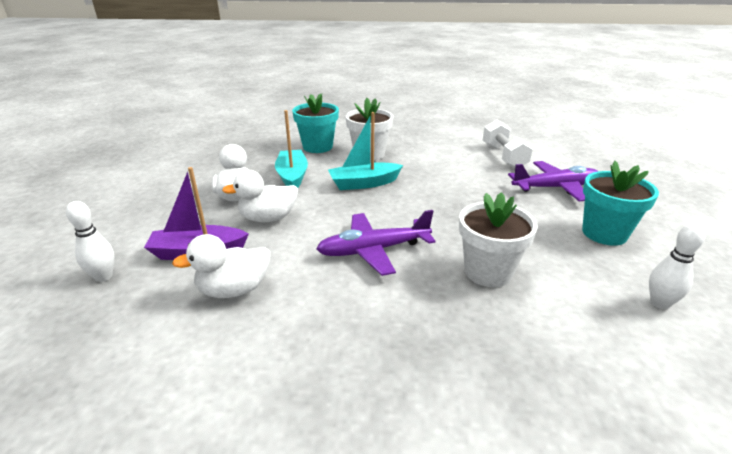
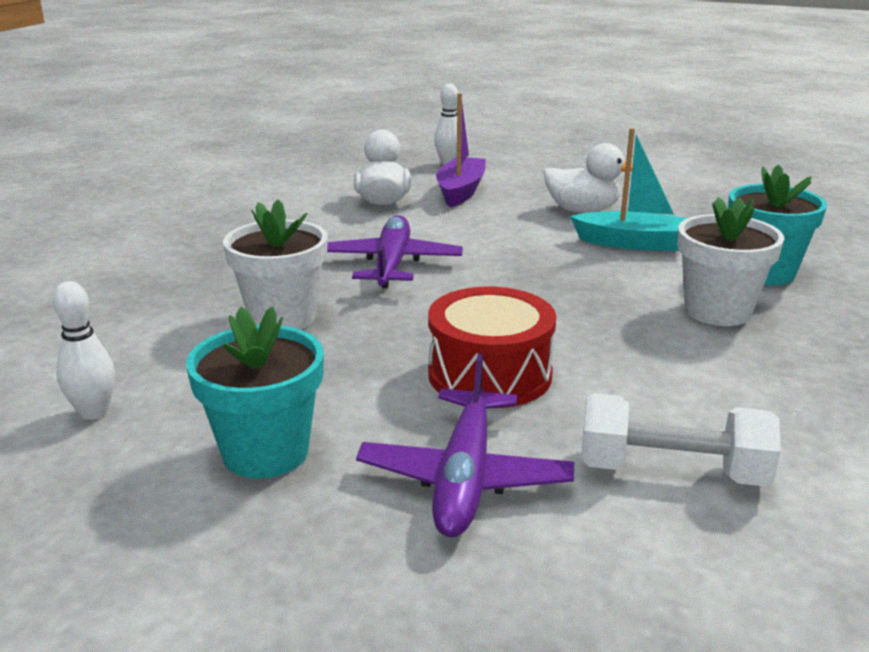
camera: 110 degrees right, 5 degrees down
white duck [222,170,298,222] -> none
turquoise boat [328,112,403,190] -> none
none -> red drum [428,287,556,408]

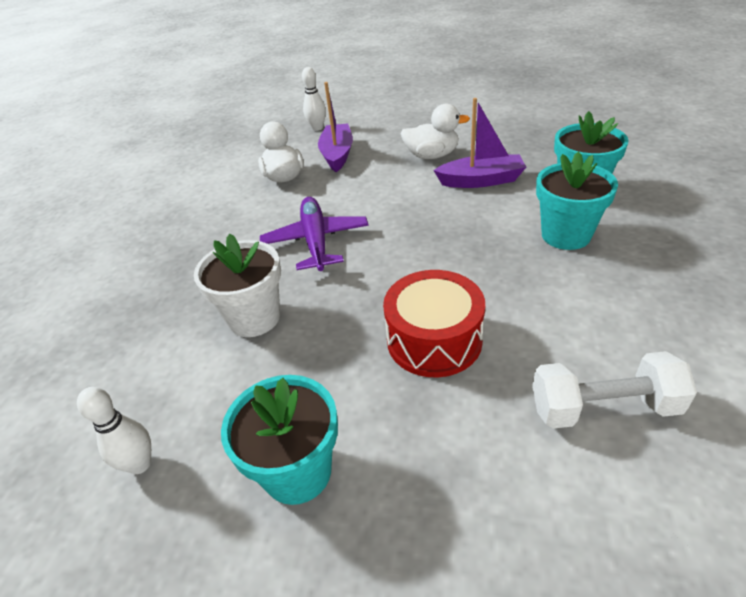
camera: 10 degrees left, 15 degrees up
purple plane [356,353,574,537] -> none
turquoise boat [570,128,687,251] -> purple boat [433,98,526,188]
white flower pot [678,197,785,326] -> turquoise flower pot [536,151,618,250]

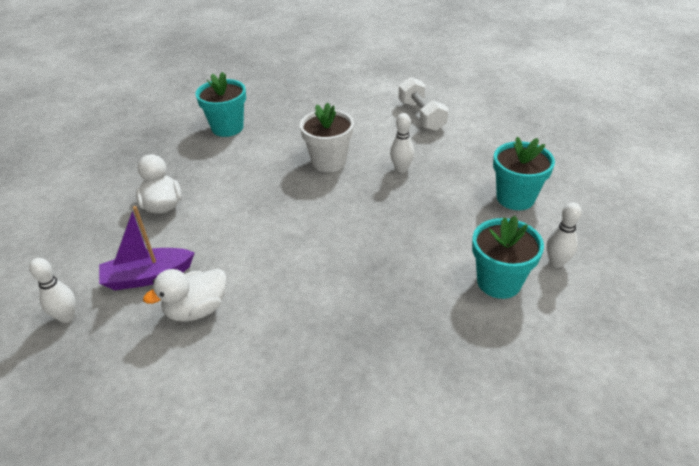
camera: 110 degrees left, 0 degrees up
white flower pot [194,234,281,337] -> white flower pot moved to [300,102,354,172]
purple plane [260,197,369,271] -> none
red drum [383,270,485,378] -> white bowling pin [390,113,414,173]
purple boat [433,98,526,188] -> none
turquoise flower pot [536,151,618,250] -> turquoise flower pot moved to [472,216,544,299]

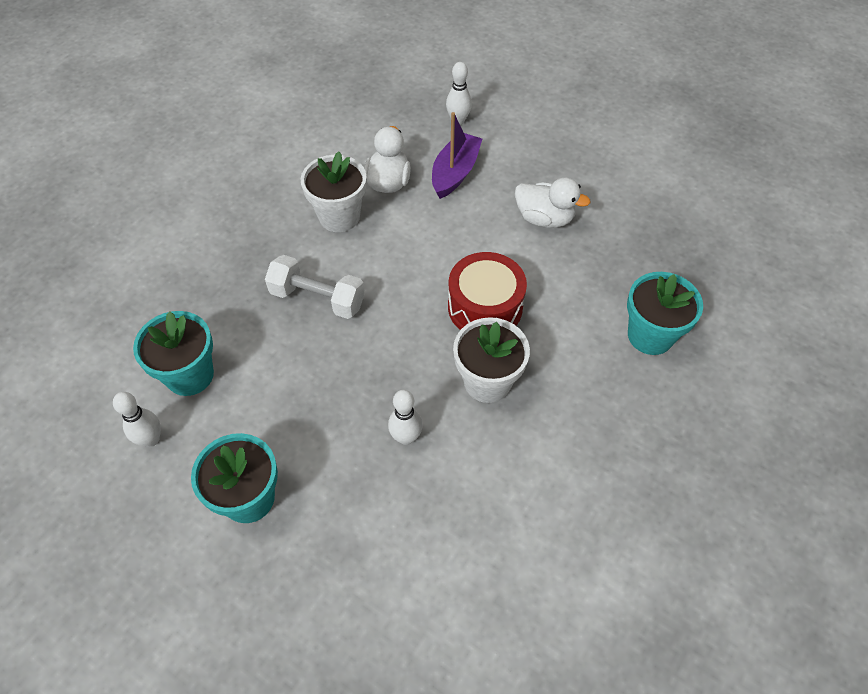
camera: 130 degrees right, 15 degrees up
white dumbbell [398,77,449,131] -> white dumbbell moved to [265,255,365,319]
none -> white flower pot [301,152,366,232]
none -> red drum [448,252,527,330]

